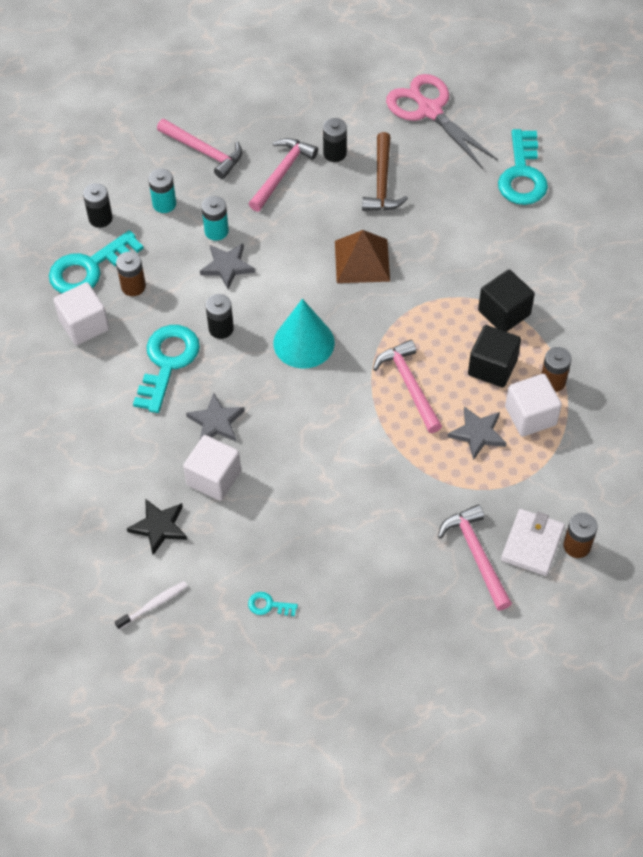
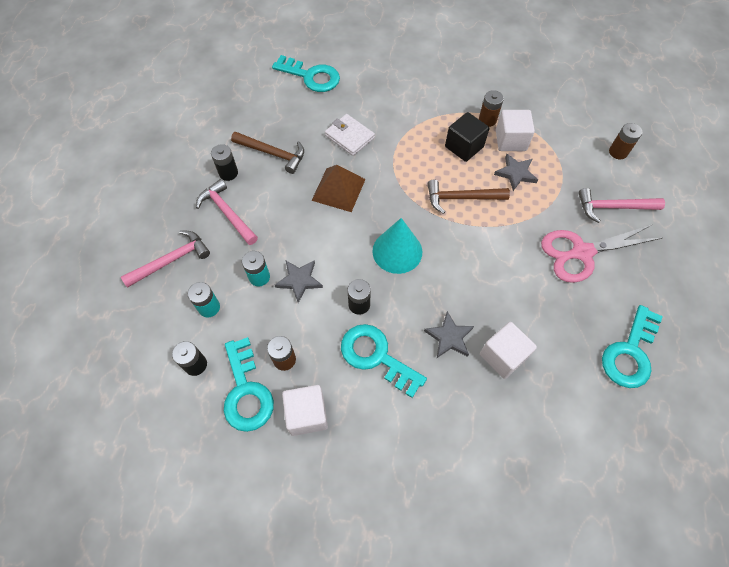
camera: 70 degrees left, 5 degrees up
white toothbrush [115,581,187,629] -> none
black star [127,499,187,555] -> none
turquoise key [248,592,298,616] -> turquoise key [602,305,663,388], size x2.32
pink hammer [373,340,442,433] -> brown hammer [427,180,510,214]
pink scissors [386,74,498,169] -> pink scissors moved to [541,224,662,283]
black cube [478,270,535,332] -> none
white wallet [501,509,565,576] -> white wallet moved to [325,114,375,156]

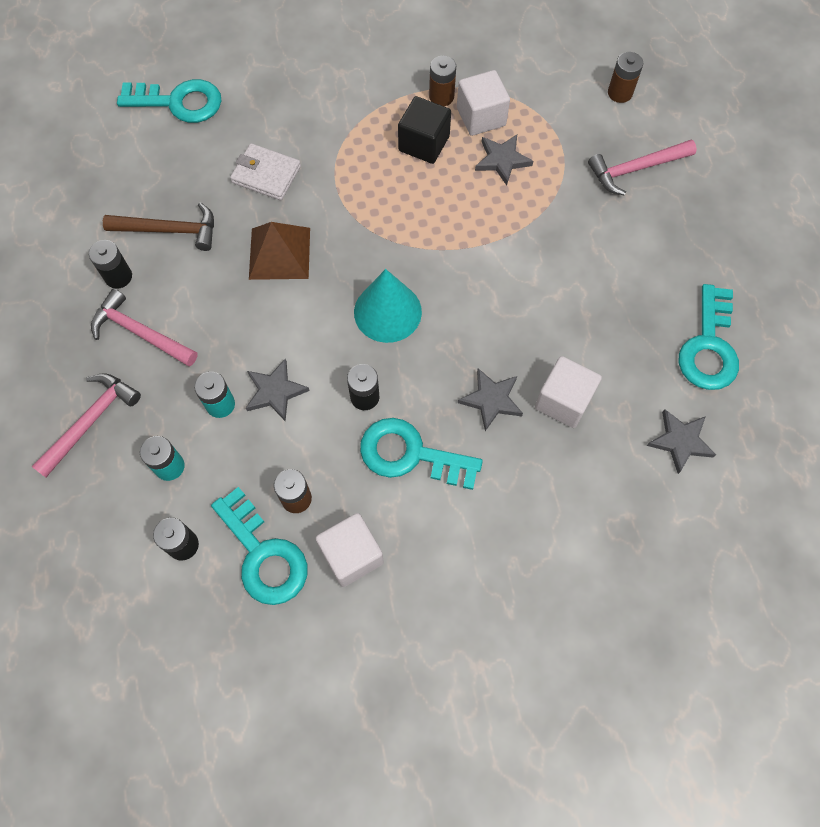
camera: 20 degrees left, 5 degrees up
brown hammer [427,180,510,214] -> none
pink scissors [541,224,662,283] -> none
none -> grey star [647,409,716,474]

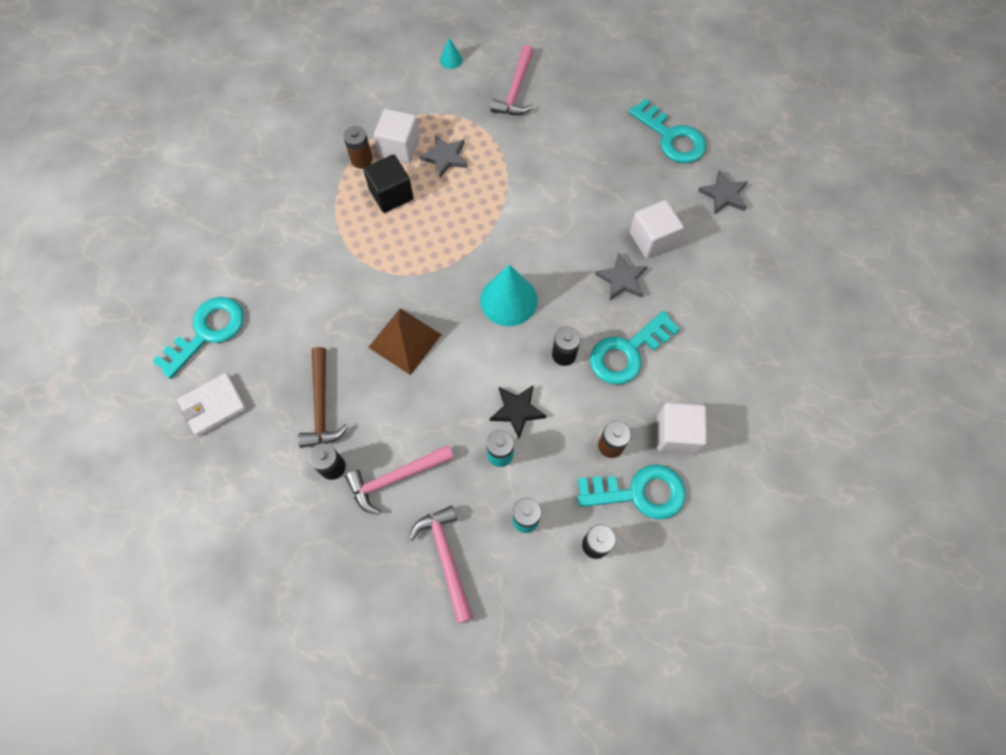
camera: 55 degrees left, 0 degrees up
brown hammer [103,203,214,251] -> brown hammer turned 135 degrees clockwise [298,347,349,448]
white wallet [230,143,301,200] -> white wallet moved to [177,373,247,437]
grey star [246,358,310,421] -> black star [490,386,546,439]
brown battery [608,52,643,103] -> turquoise cone [440,38,463,69]

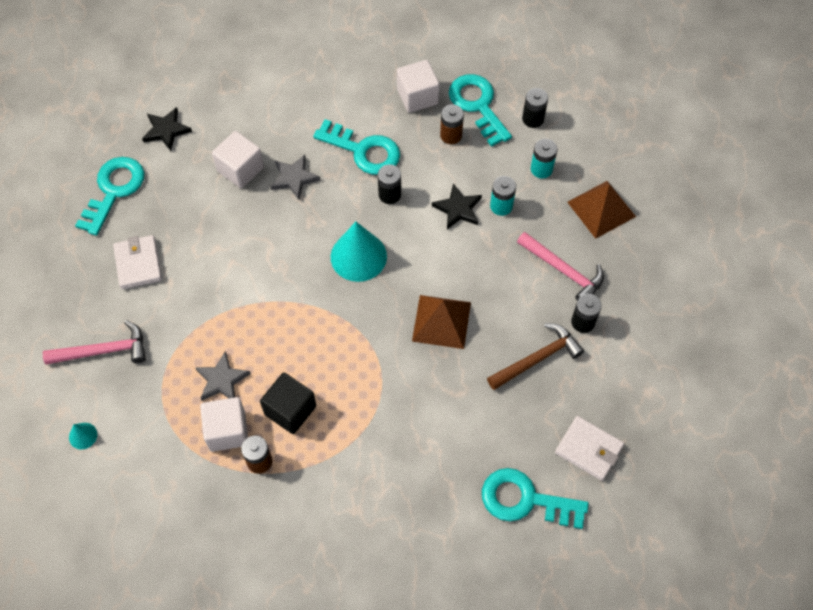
camera: 115 degrees left, 5 degrees down
pink hammer [409,506,473,624] -> brown pyramid [567,181,636,239]
grey star [698,170,748,215] -> black star [142,107,192,151]
none -> white wallet [113,235,162,289]

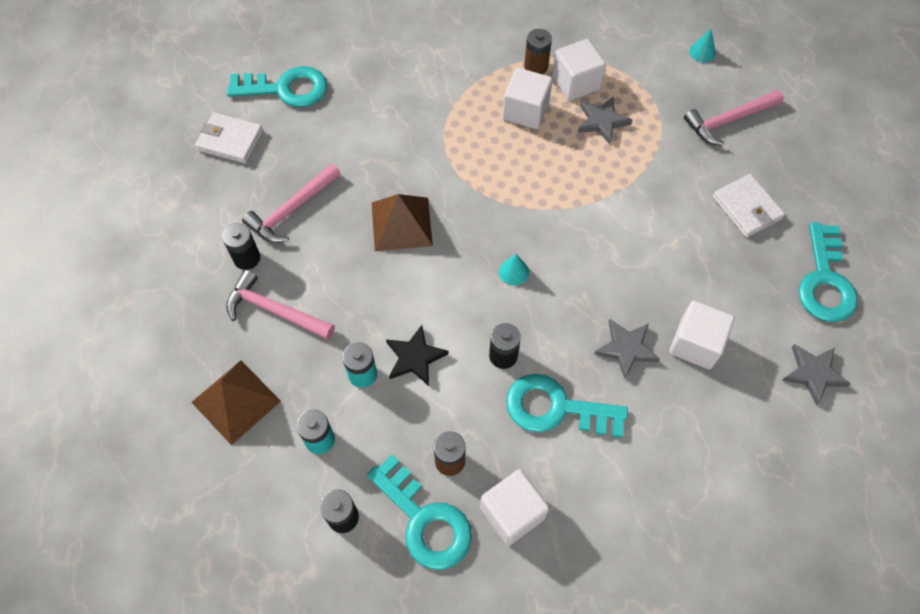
camera: 165 degrees right, 0 degrees up
black star [142,107,192,151] -> grey star [782,344,851,406]
black cube [260,372,316,434] -> white cube [502,68,553,129]
turquoise cone [331,222,387,282] -> turquoise cone [499,254,529,286], size x0.46
brown hammer [487,323,584,390] -> pink hammer [242,163,341,243]

